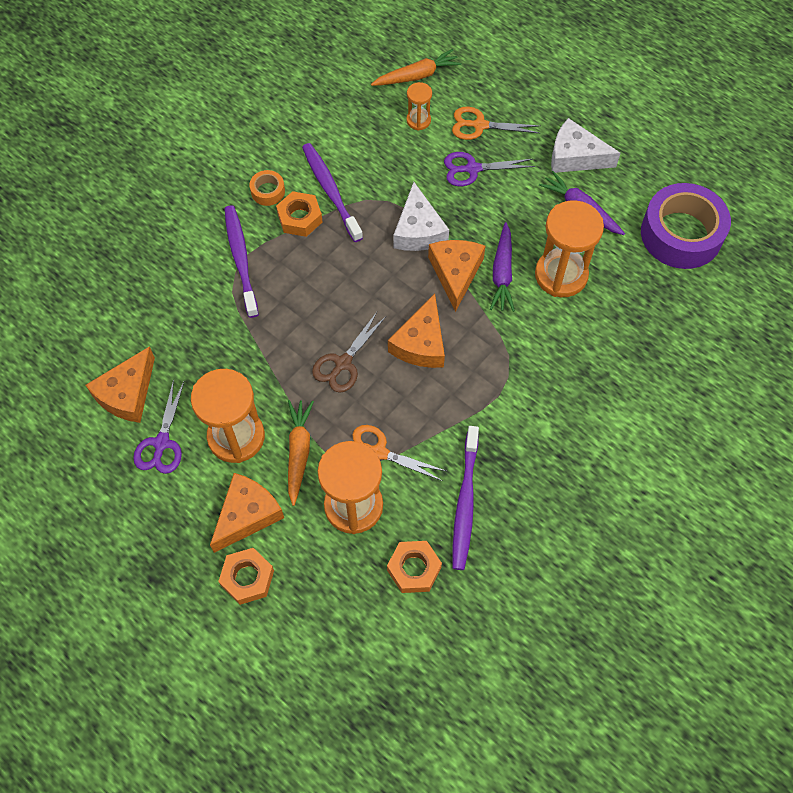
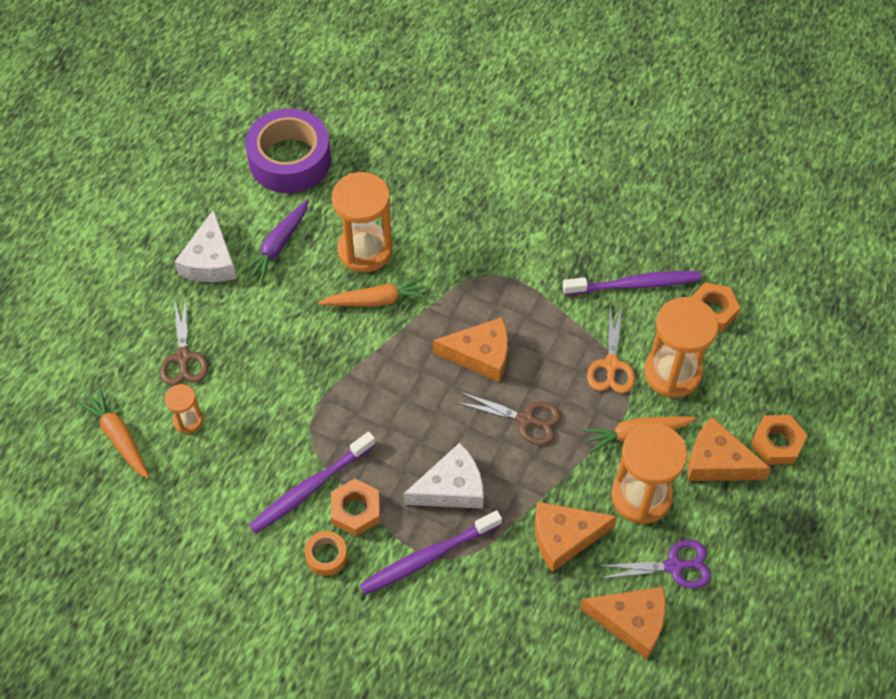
camera: 105 degrees left, 5 degrees down
white cheese [393,182,449,251] -> white cheese moved to [404,443,484,509]
orange cheese [428,240,485,312] -> orange cheese moved to [535,502,617,572]
purple scissors [444,152,535,186] -> none
orange scissors [452,107,540,140] -> brown scissors [160,296,208,386]
purple carrot [490,222,515,312] -> orange carrot [318,277,429,307]

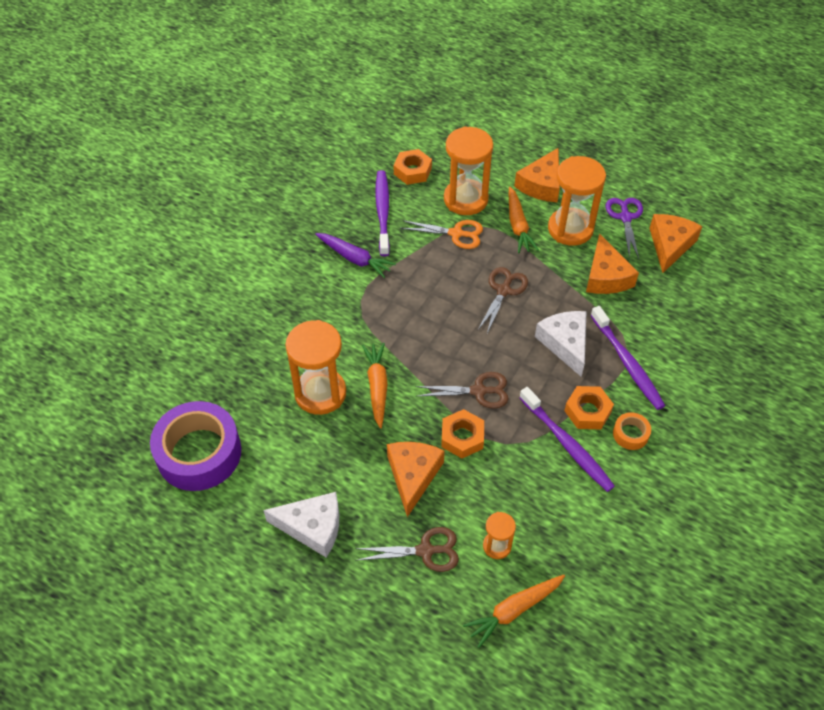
camera: 85 degrees left, 5 degrees down
purple carrot [241,200,308,283] -> purple carrot moved to [315,233,396,278]
orange cheese [433,317,508,383] -> orange cheese moved to [387,442,445,517]
orange nut [751,415,807,465] -> orange nut moved to [441,409,484,458]
none -> brown scissors [416,372,508,409]

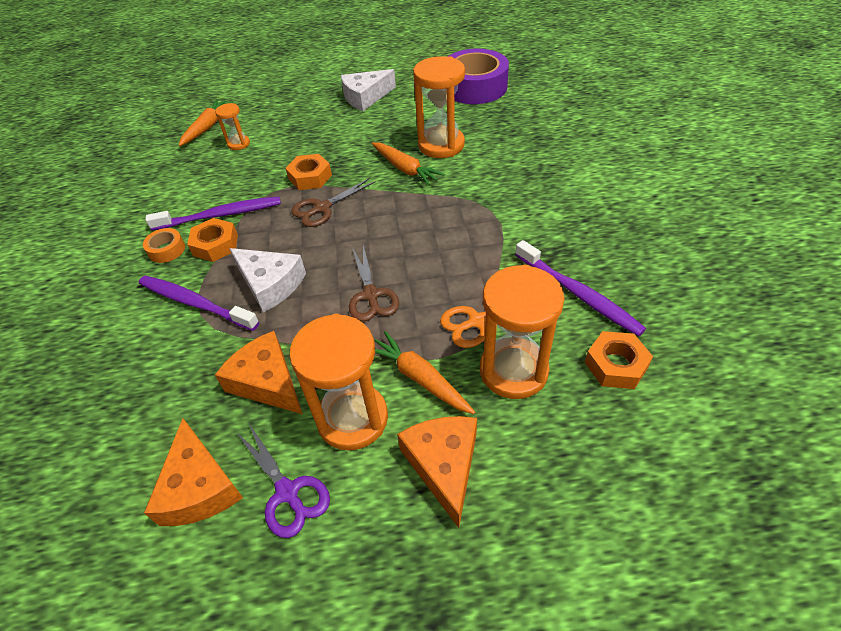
camera: 145 degrees right, 5 degrees down
purple carrot [315,233,396,278] -> none
brown scissors [355,527,459,572] -> none
orange cheese [387,442,445,517] -> none
purple toothbrush [519,387,615,492] -> purple toothbrush turned 150 degrees clockwise [146,196,281,231]

